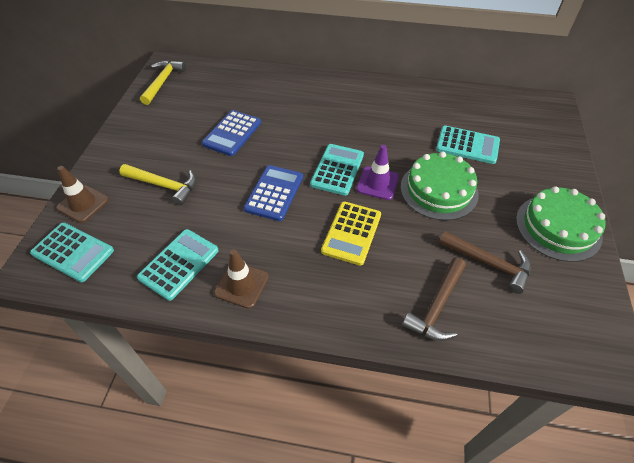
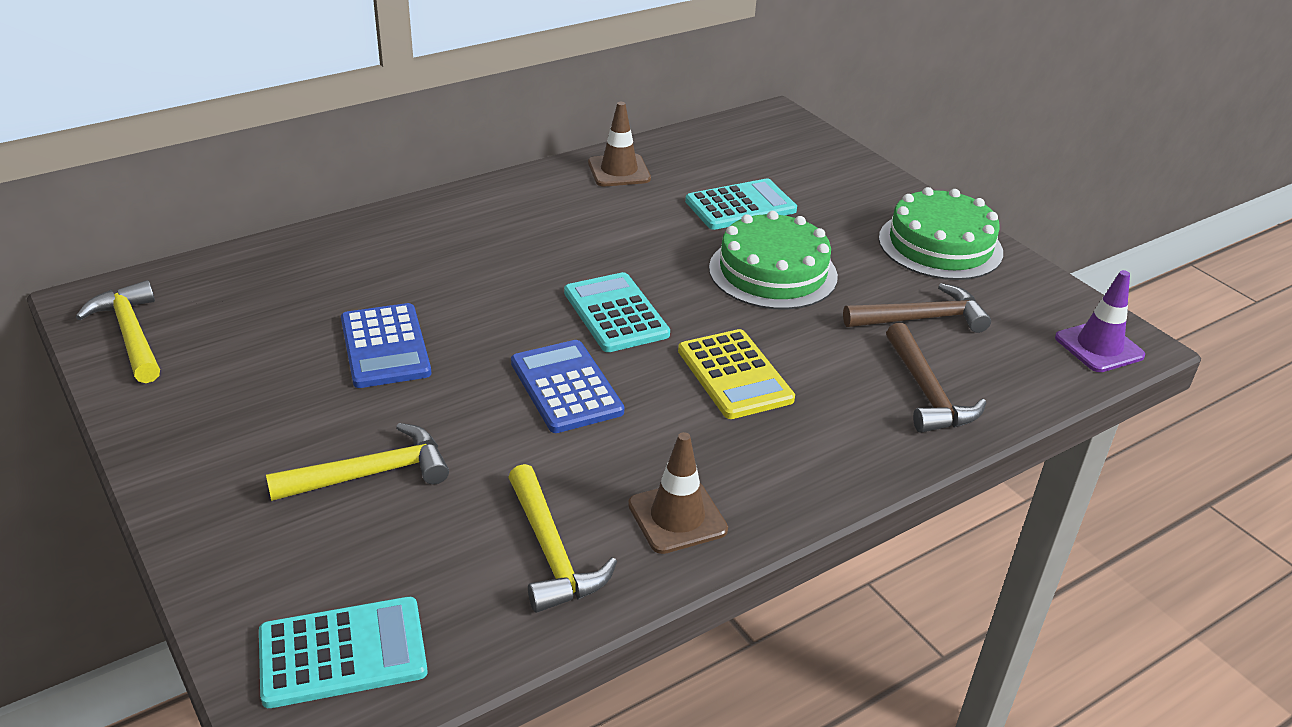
camera: 45 degrees left, 15 degrees down
brown traffic cone [56,166,109,223] -> brown traffic cone moved to [588,102,651,186]
turquoise calculator [137,229,219,301] -> yellow hammer [508,464,617,613]
purple traffic cone [356,145,399,200] -> purple traffic cone moved to [1055,270,1145,372]

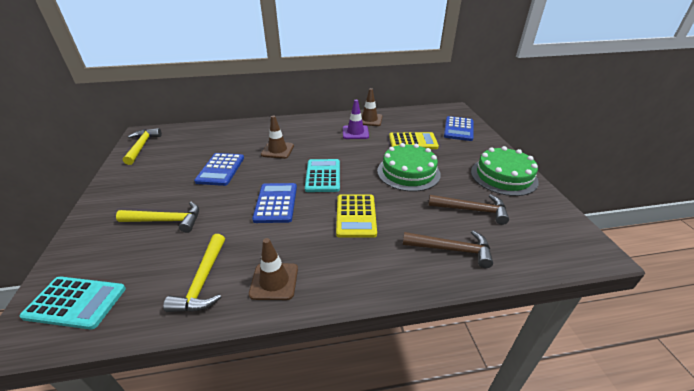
camera: 25 degrees right, 0 degrees up
turquoise calculator [685,179,797,230] -> yellow calculator [389,132,439,149]
brown hammer [886,323,986,433] -> brown hammer turned 90 degrees counterclockwise [403,231,493,268]
purple traffic cone [1055,270,1145,372] -> purple traffic cone moved to [343,100,369,139]
none -> brown traffic cone [261,116,294,159]
none -> blue calculator [444,116,474,141]

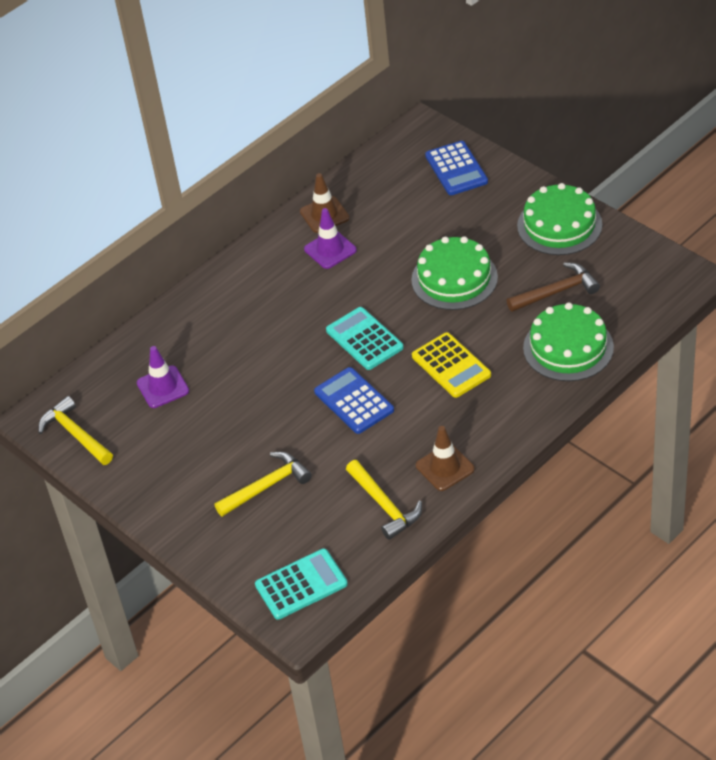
camera: 30 degrees left, 10 degrees up
blue calculator [194,153,244,186] -> none
brown traffic cone [261,116,294,159] -> none
yellow calculator [389,132,439,149] -> none
brown hammer [403,231,493,268] -> green cake [523,303,614,381]
none -> purple traffic cone [137,346,189,408]

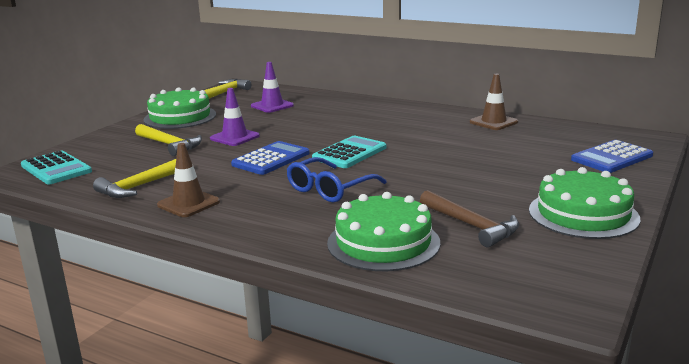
camera: 70 degrees right, 25 degrees down
purple traffic cone [304,208,357,269] -> purple traffic cone moved to [210,88,260,146]
green cake [411,236,498,310] -> green cake moved to [143,87,216,129]
yellow calculator [412,332,491,398] -> blue glasses [287,157,387,202]

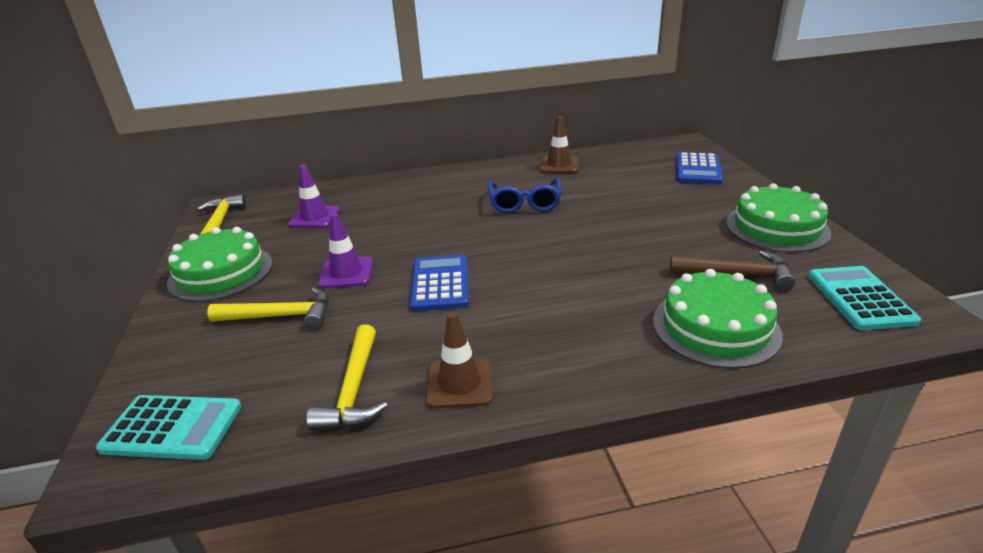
camera: 40 degrees left, 10 degrees up
blue glasses [287,157,387,202] -> blue glasses moved to [488,178,561,213]
turquoise calculator [312,136,386,168] -> turquoise calculator moved to [808,266,921,330]

